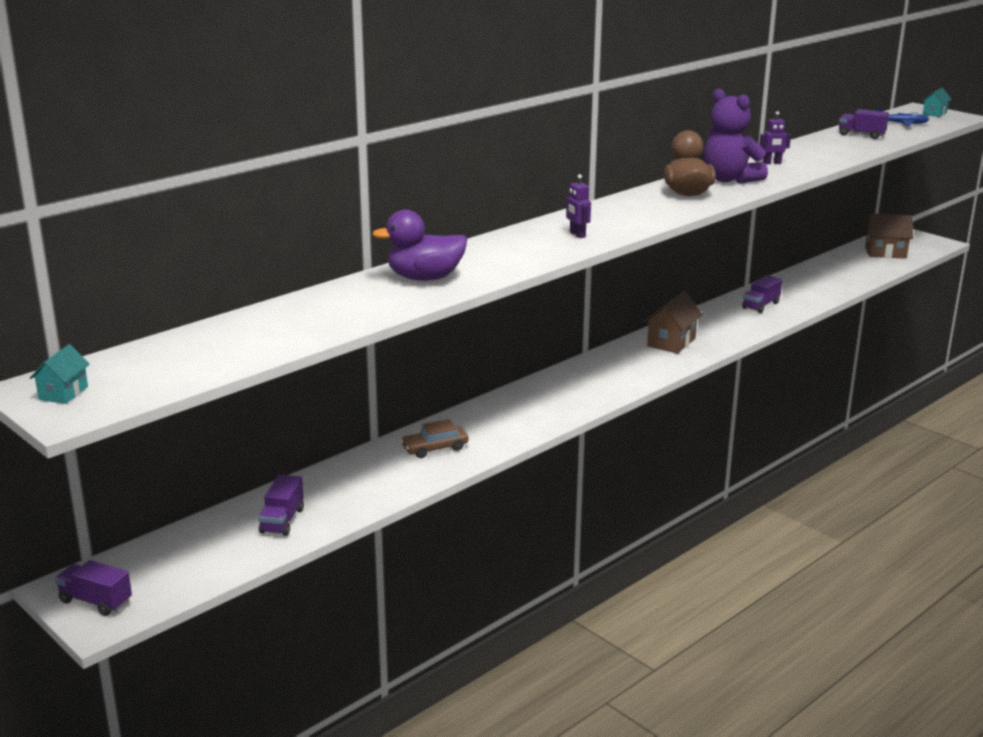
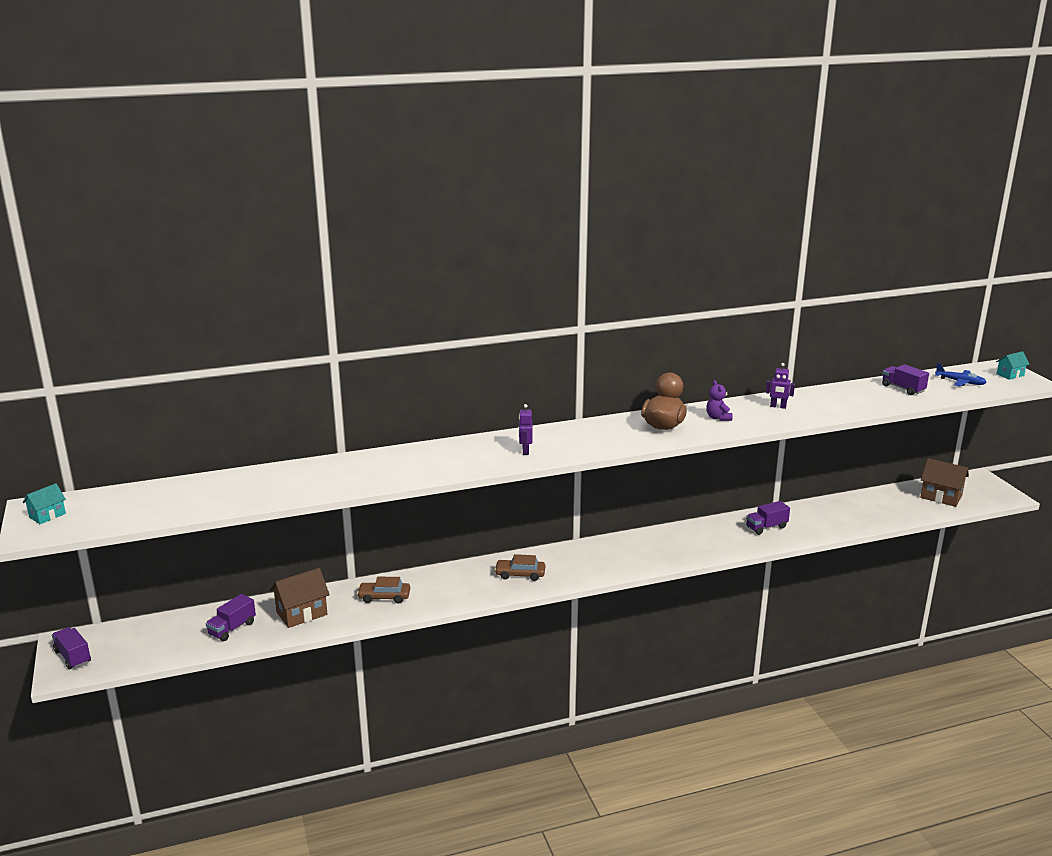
camera: 25 degrees right, 0 degrees up
purple duck [372,210,467,281] -> none
brown house [643,291,703,354] -> brown house moved to [270,568,330,628]
purple teddy bear [703,89,768,184] -> purple teddy bear [706,380,733,421], size x0.49
none -> brown car [495,554,545,581]

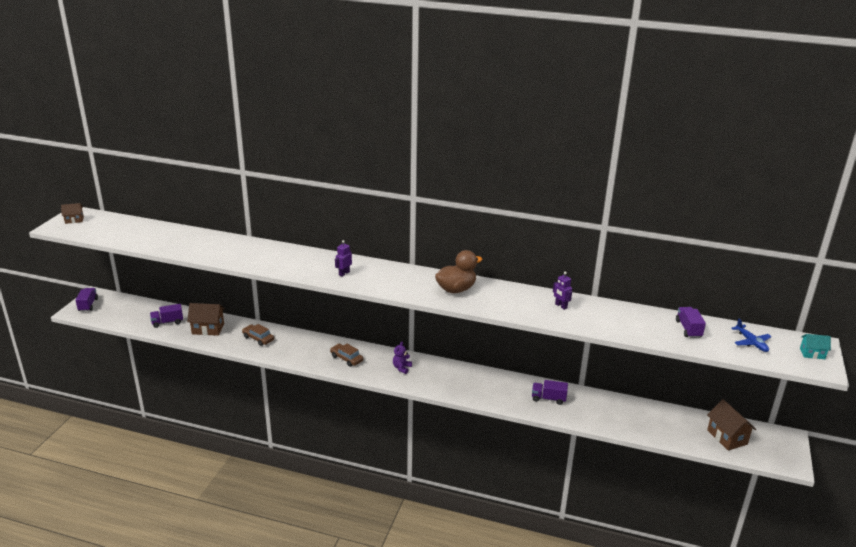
camera: 35 degrees right, 5 degrees up
turquoise house [23,483,66,524] -> brown house [61,203,84,224]
purple teddy bear [706,380,733,421] -> purple teddy bear moved to [393,342,412,374]

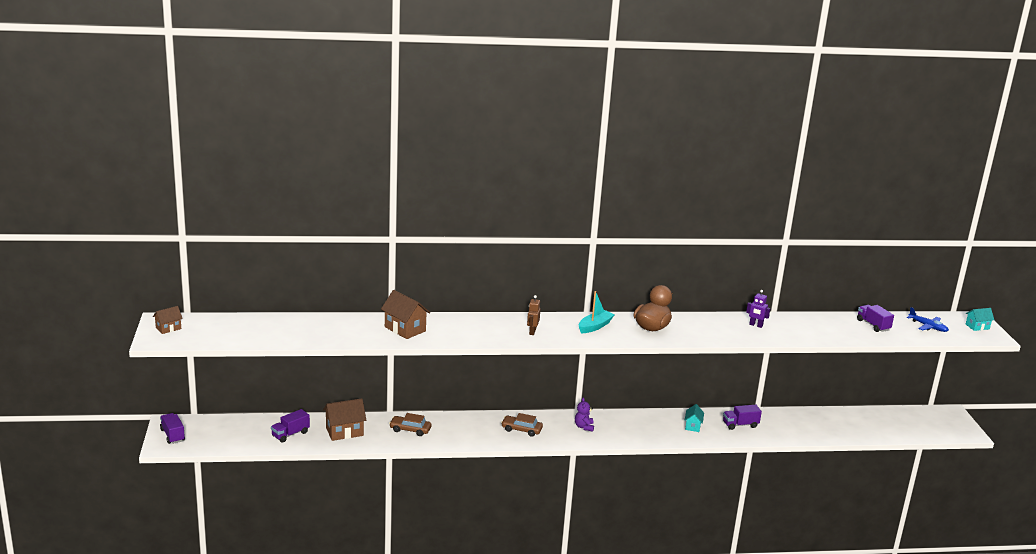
camera: 25 degrees left, 5 degrees down
purple robot [335,240,352,276] -> brown robot [527,295,540,335]
brown house [707,399,756,451] -> brown house moved to [381,290,430,339]
none -> turquoise boat [579,291,615,333]
none -> turquoise house [684,404,704,432]

